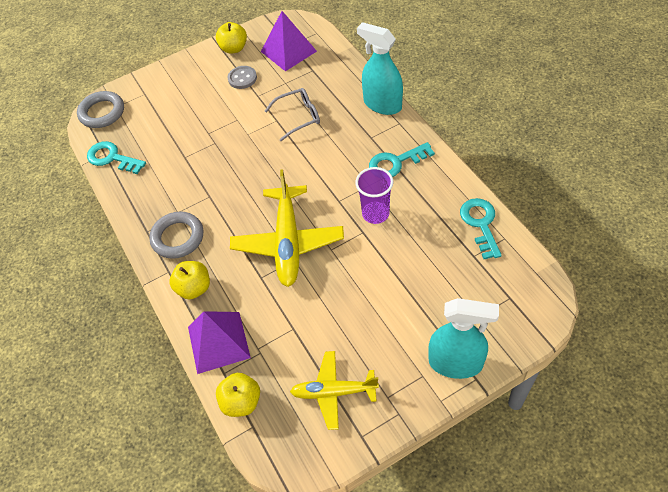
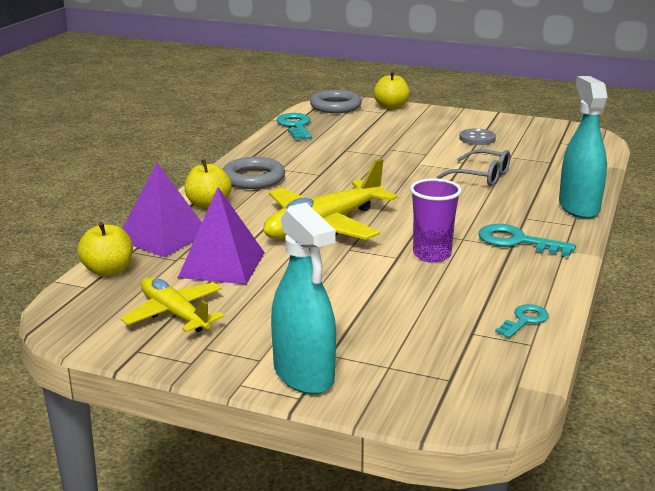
camera: 45 degrees right, 30 degrees down
yellow apple [216,22,247,54] -> yellow apple moved to [374,71,410,109]
purple pyramid [261,11,317,71] -> purple pyramid moved to [178,187,265,285]
turquoise key [460,198,502,259] -> turquoise key [495,304,549,338], size x0.63

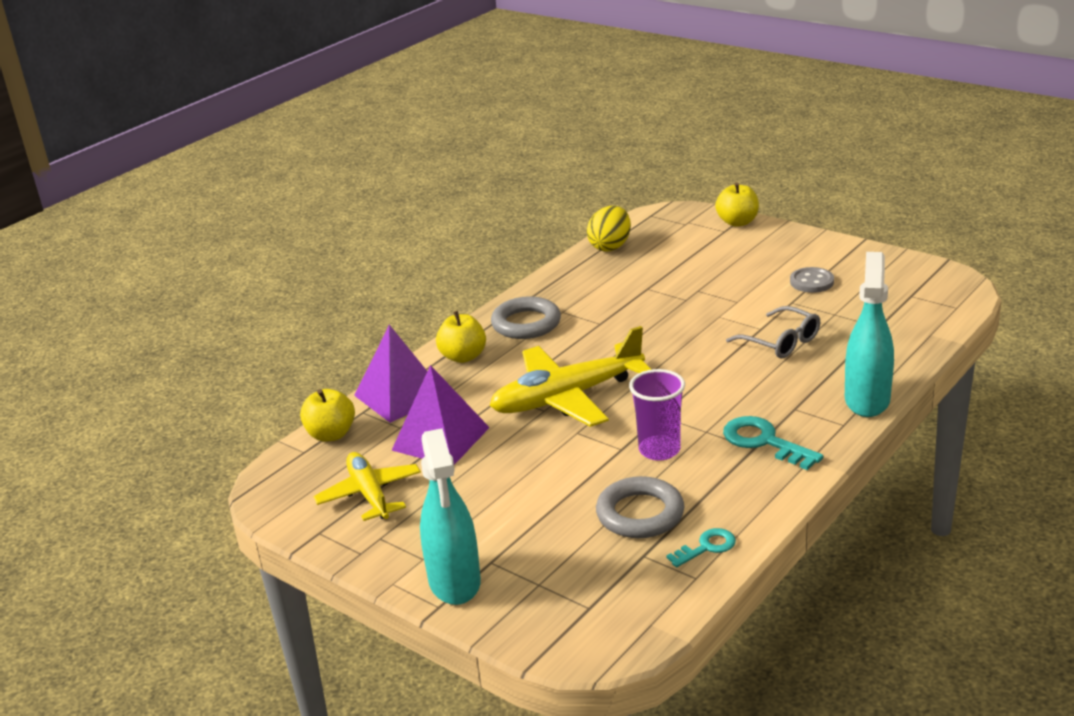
camera: 20 degrees right, 5 degrees up
turquoise key [276,113,312,139] -> yellow egg [587,206,631,251]
grey ring [310,90,362,113] -> grey ring moved to [596,476,684,538]

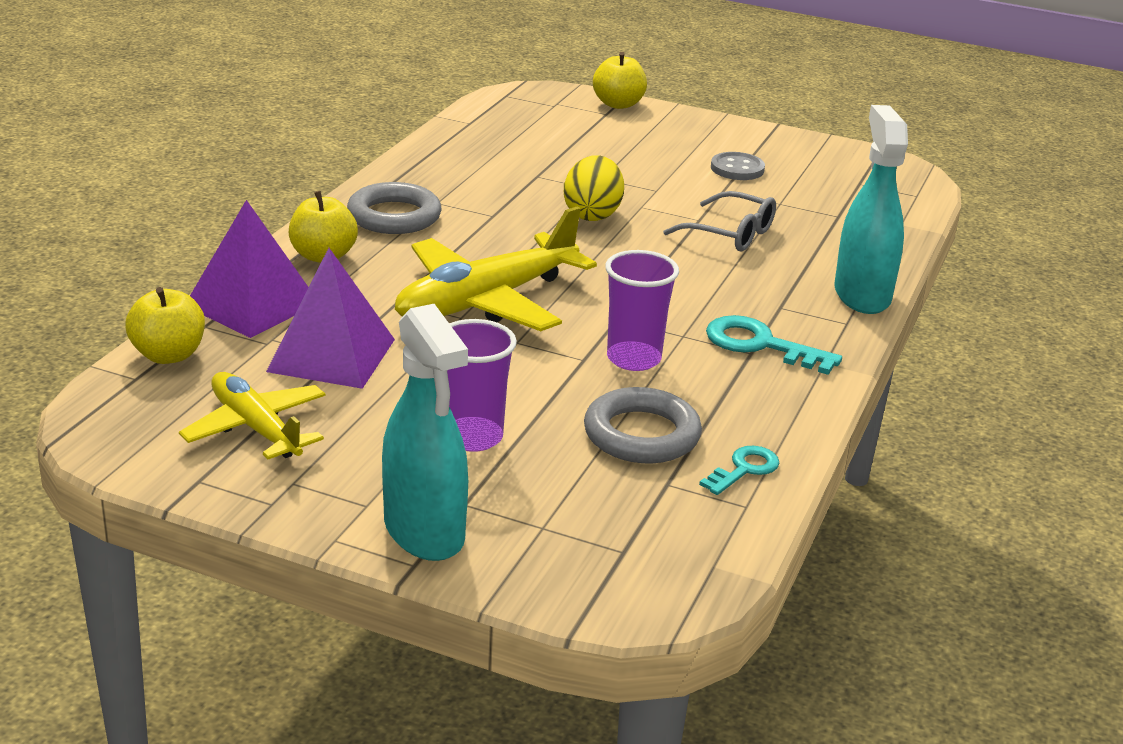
camera: 20 degrees left, 0 degrees up
yellow egg [587,206,631,251] -> yellow egg moved to [564,155,624,221]
none -> purple cup [447,319,517,452]

